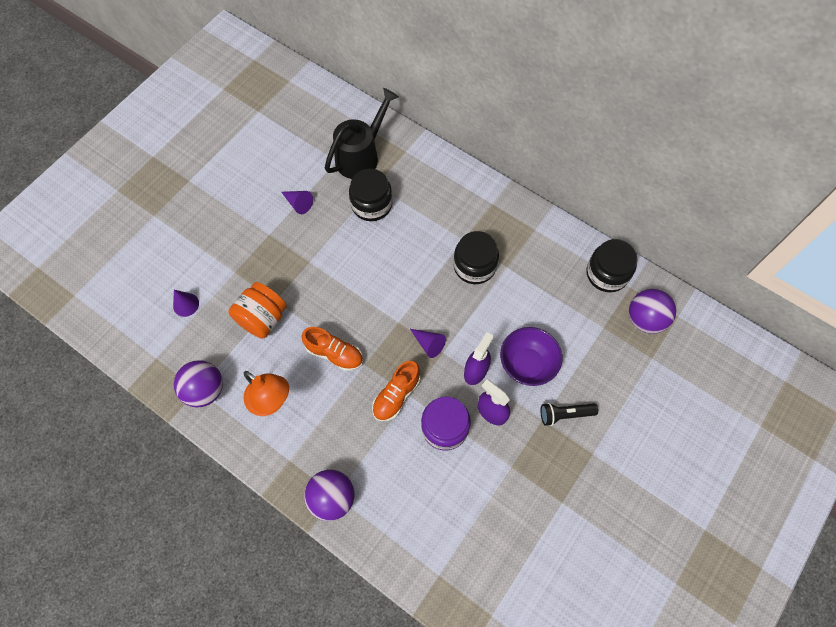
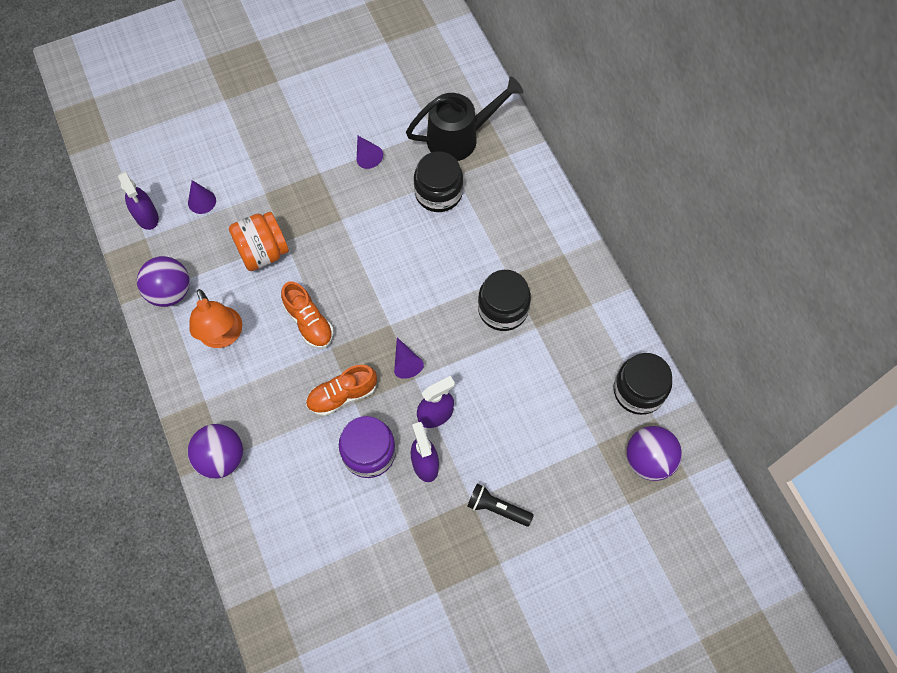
camera: 30 degrees right, 0 degrees up
purple bowl [500,327,562,386] -> none
none -> purple spray bottle [118,171,159,230]

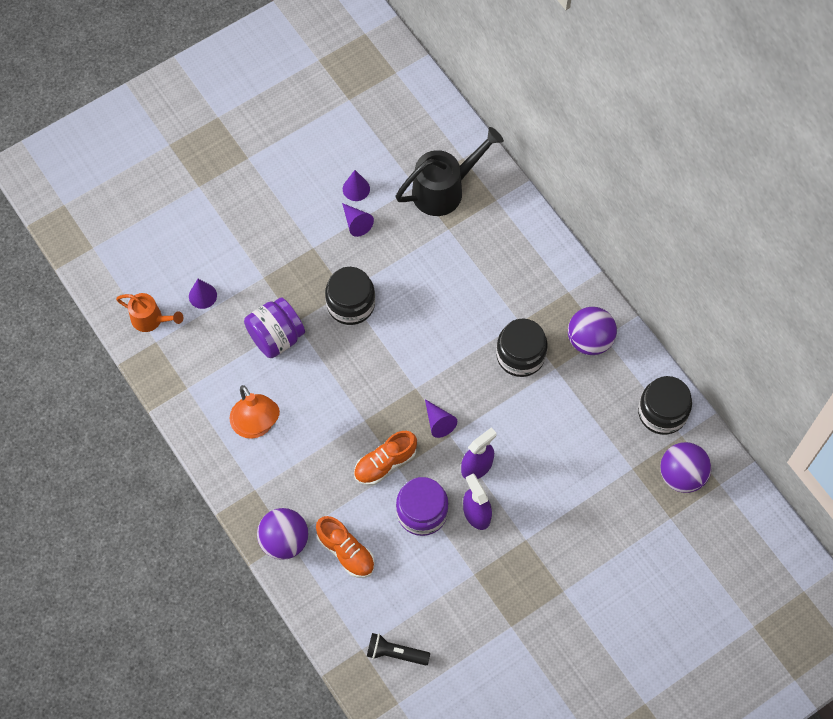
camera: 10 degrees left, 0 degrees up
purple spray bottle [118,171,159,230] -> orange watering can [116,293,183,332]
purple ball [137,256,190,307] -> purple ball moved to [568,307,617,355]
orange jar [229,211,289,271] -> purple jar [244,297,305,358]
orange shoe [281,282,333,349] -> orange shoe moved to [316,516,375,578]
black jar [414,151,463,212] -> black jar moved to [325,267,375,325]
black flashlight [467,484,534,527] -> black flashlight moved to [367,633,430,665]
none -> purple cone [343,170,370,201]

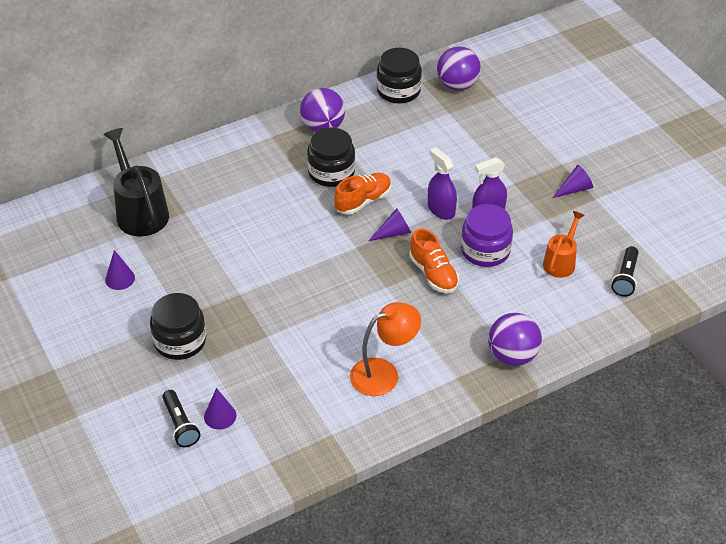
camera: 85 degrees left, 20 degrees down
orange watering can [116,293,183,332] -> orange watering can moved to [543,211,585,278]
purple jar [244,297,305,358] -> none
orange shoe [316,516,375,578] -> orange shoe moved to [334,173,391,215]
black jar [325,267,375,325] -> black jar moved to [150,293,206,360]
purple cone [342,203,374,237] -> purple cone moved to [552,165,593,198]
none -> black flashlight [162,390,201,447]

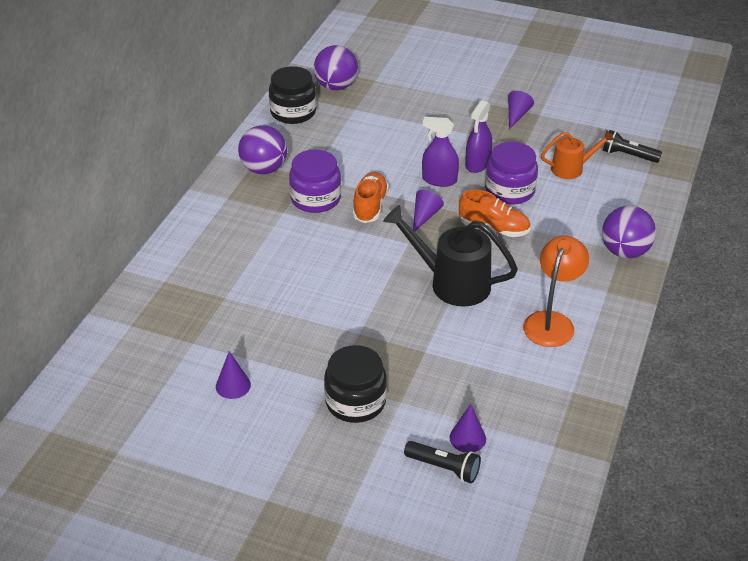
camera: 40 degrees left, 5 degrees down
black watering can [103,128,169,236] -> black watering can moved to [383,205,518,307]
black jar [307,127,355,187] -> purple jar [289,150,341,213]
orange watering can [543,211,585,278] -> orange watering can turned 90 degrees clockwise [541,131,614,179]
black flashlight [611,246,638,297] -> black flashlight turned 135 degrees clockwise [603,130,662,163]

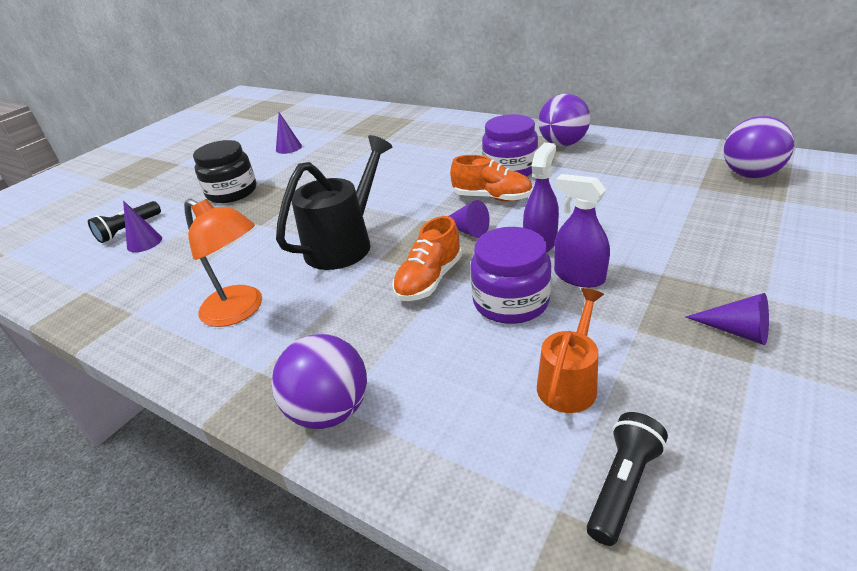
camera: 105 degrees right, 5 degrees down
black jar [269,66,317,124] -> none
orange watering can [541,131,614,179] -> orange watering can turned 150 degrees counterclockwise [537,288,604,413]

